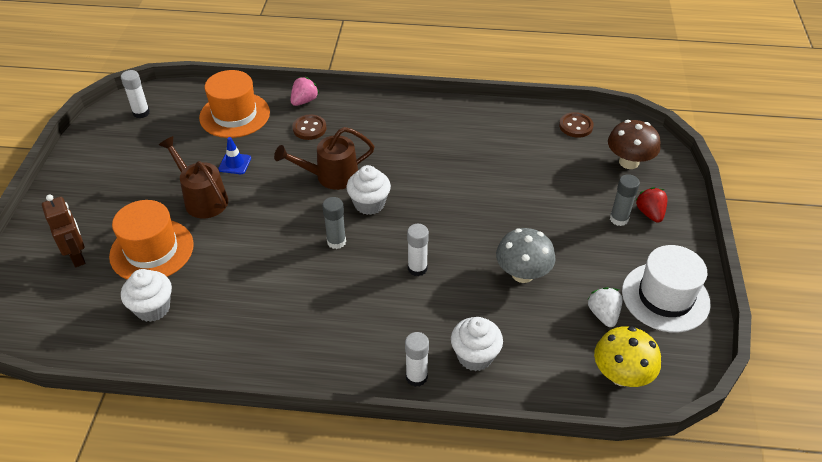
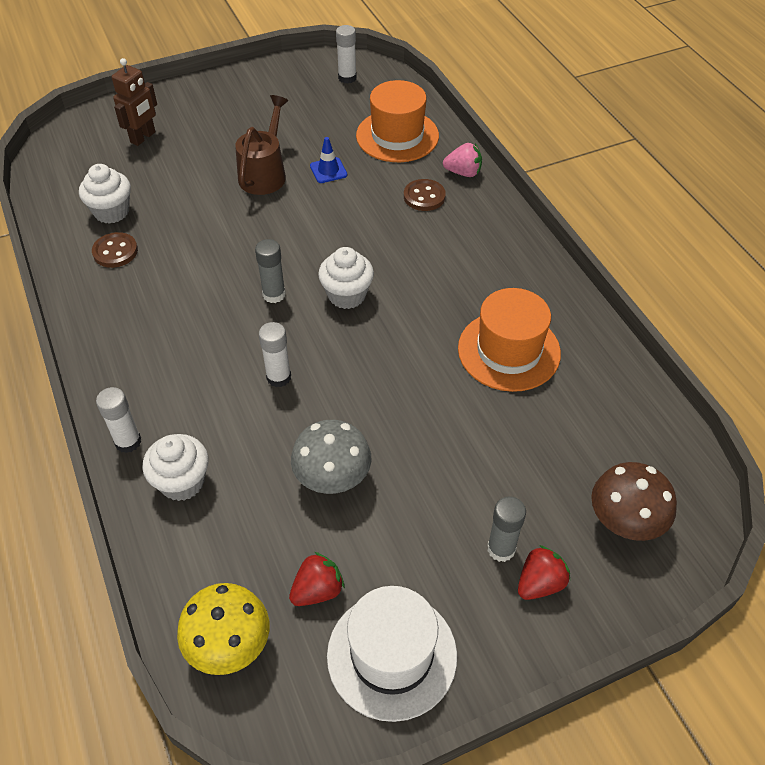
camera: 60 degrees right, 5 degrees up
orange hat [109,200,194,280] -> orange hat moved to [458,288,561,392]
brown watering can [274,127,375,190] -> none
brown button [559,112,594,138] -> brown button moved to [92,232,138,268]
white strawberry [587,287,623,327] -> red strawberry [289,552,345,606]

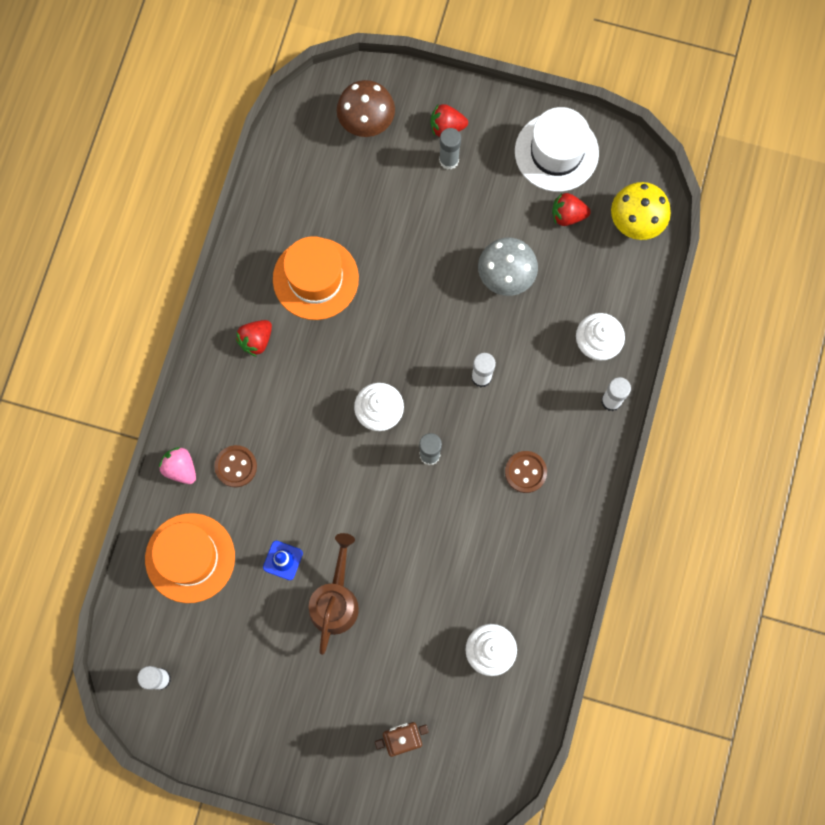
camera: 140 degrees left, 25 degrees up
brown button [92,232,138,268] -> brown button moved to [505,451,547,493]
brown watering can [235,95,289,195] -> brown watering can turned 135 degrees clockwise [309,533,359,655]
none -> red strawberry [236,320,272,357]

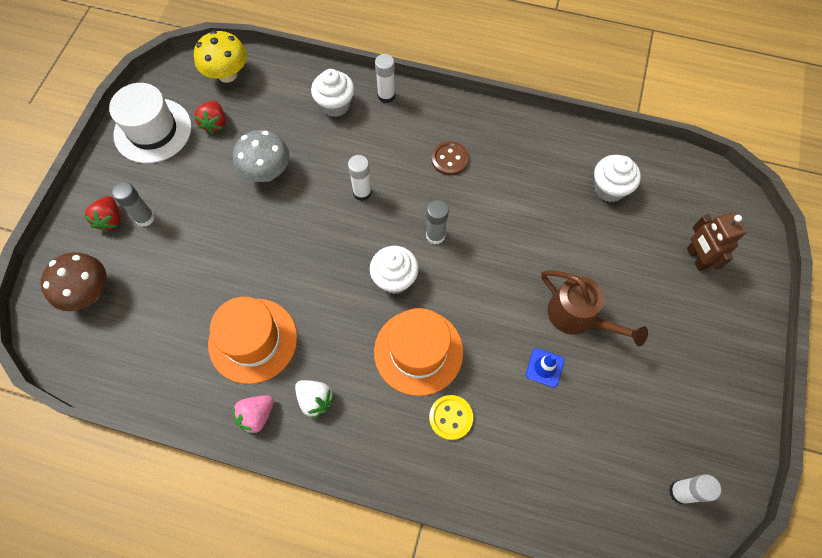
camera: 90 degrees left, 10 degrees down
orange hat [145,513,235,603] -> orange hat moved to [374,308,463,396]
pink strawberry [159,447,196,484] -> pink strawberry moved to [232,395,274,435]
brown button [214,445,257,487] -> yellow button [429,395,473,440]
red strawberry [236,320,272,357] -> white strawberry [295,380,335,419]
brown watering can [309,533,359,655] -> brown watering can turned 150 degrees counterclockwise [541,270,648,346]

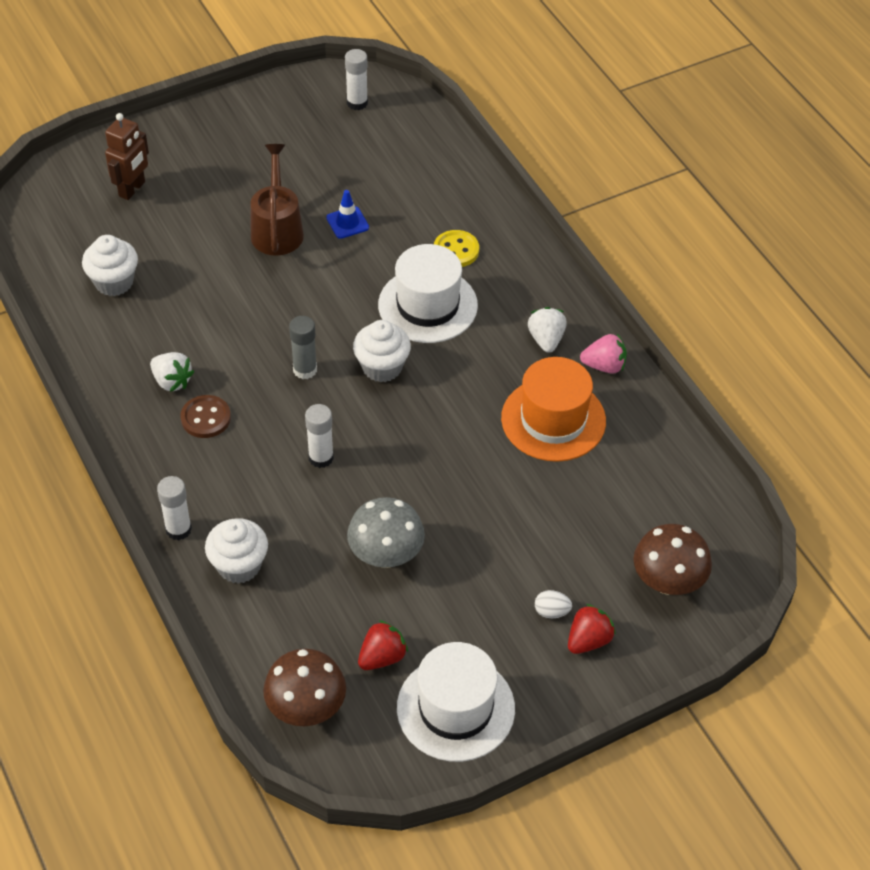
camera: 135 degrees left, 15 degrees down
grey glue stick [112,182,155,227] -> white egg [535,590,572,618]
yellow mushroom [194,31,247,83] -> brown mushroom [263,649,346,726]
orange hat [374,308,463,396] -> white hat [378,244,478,343]
none -> white strawberry [150,352,194,392]

